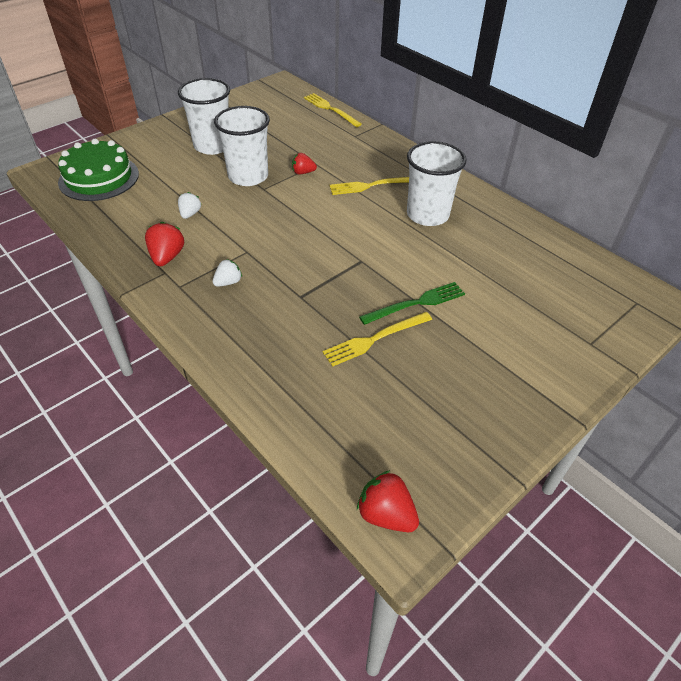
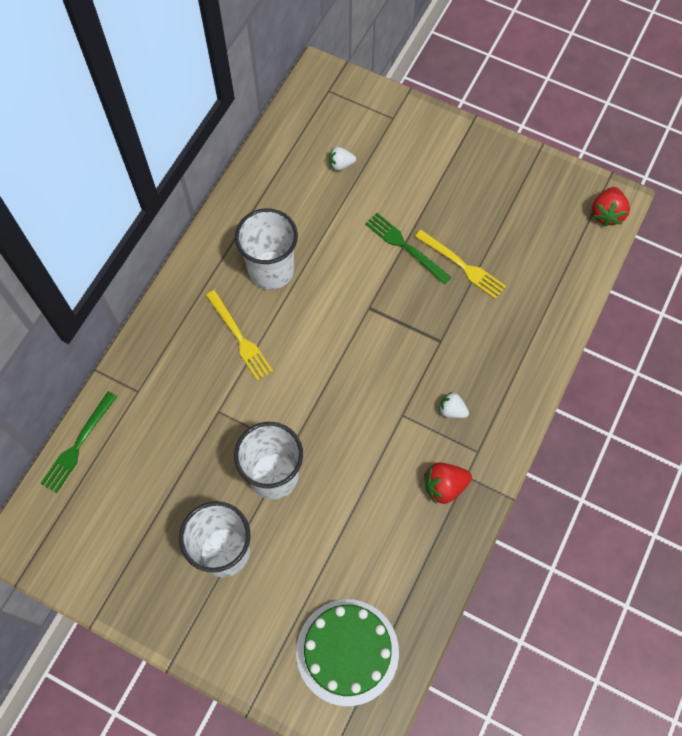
camera: 110 degrees left, 20 degrees up
white strawberry [178,192,201,219] -> white strawberry moved to [329,147,356,171]
red strawberry [292,153,317,174] -> none
yellow fork [304,93,362,127] -> green fork [40,391,117,493]

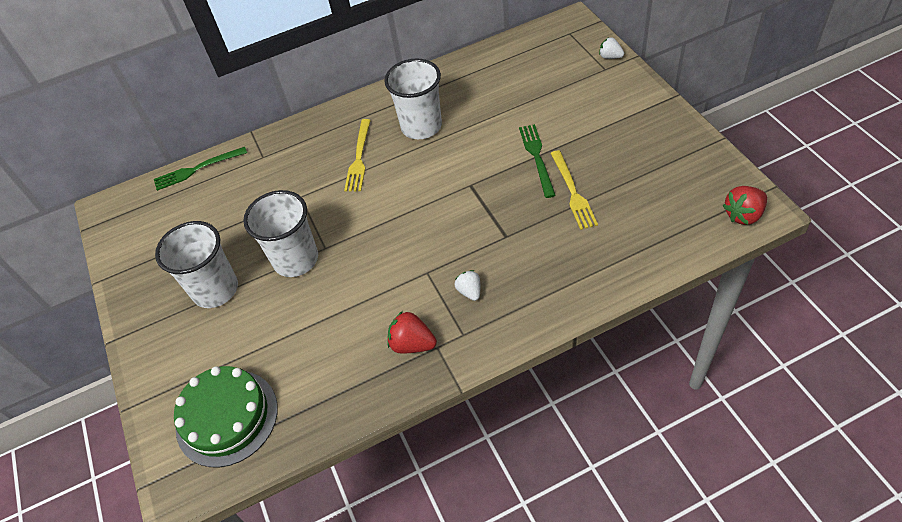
camera: 45 degrees right, 15 degrees down
white strawberry [329,147,356,171] -> white strawberry moved to [599,37,624,59]

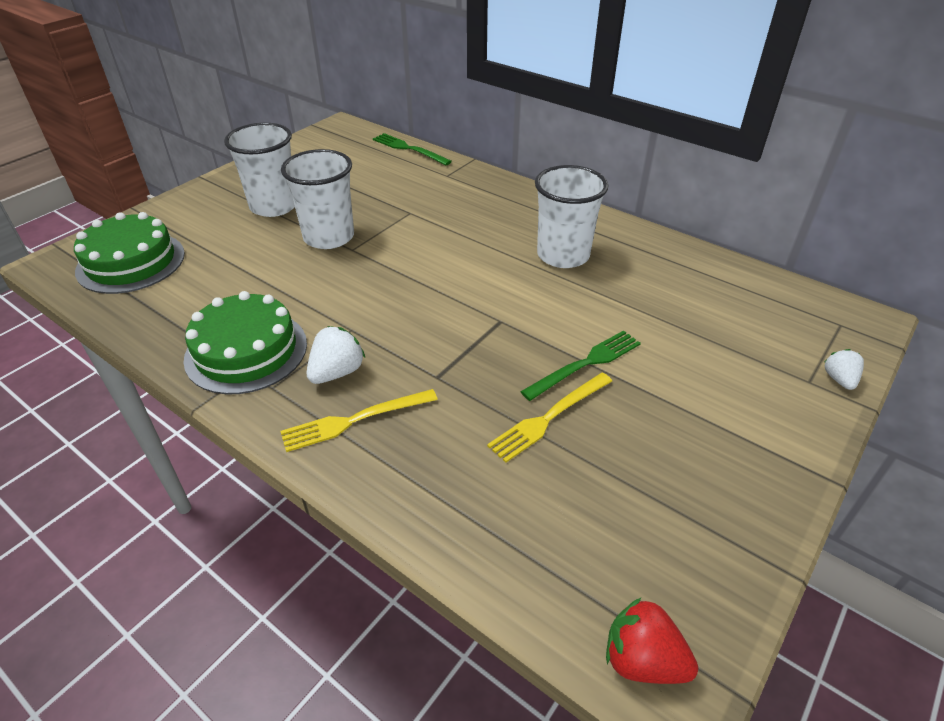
camera: 55 degrees right, 10 degrees down
yellow fork [344,119,371,192] -> yellow fork moved to [280,389,438,452]
red strawberry [387,311,437,353] -> green cake [184,291,307,394]
white strawberry [455,270,480,301] -> white strawberry [307,326,365,384], size x1.52

